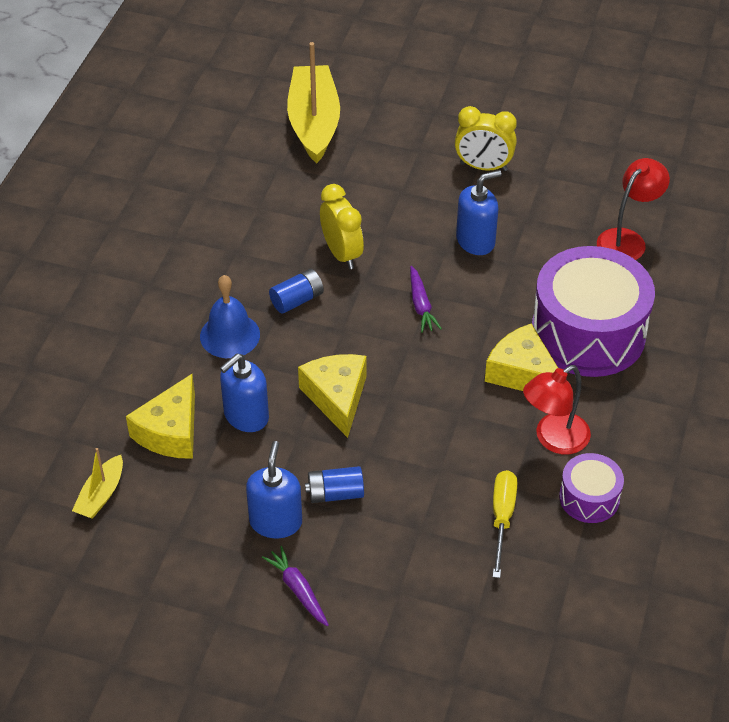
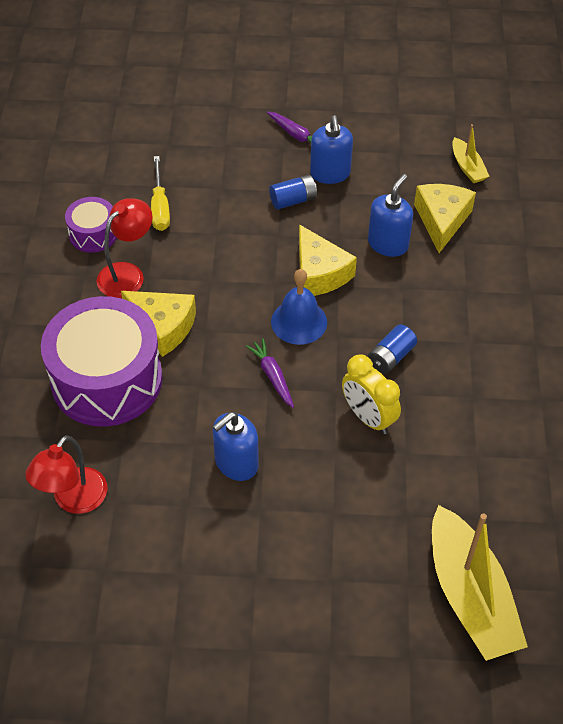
camera: 165 degrees right, 5 degrees up
yellow boat [72,448,123,519] -> yellow boat turned 150 degrees clockwise [452,124,489,183]
blue bell [200,275,260,358] -> blue bell moved to [271,269,327,345]
yellow clock [455,106,517,171] -> none

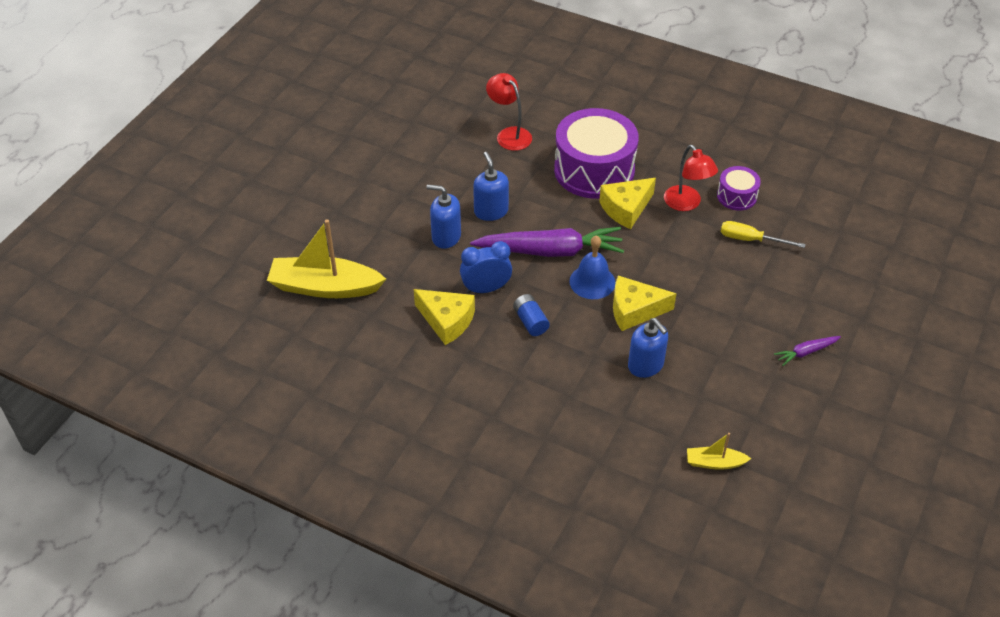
camera: 115 degrees right, 5 degrees down
purple carrot [246,338,294,408] -> purple carrot [470,227,624,257], size x2.22
blue battery [269,175,317,210] -> none
blue soap dispenser [310,116,353,184] -> blue soap dispenser moved to [426,185,461,249]
yellow clock [342,355,401,434] -> blue clock [460,241,512,294]
yellow cheese [414,184,476,253] -> yellow cheese moved to [414,289,475,345]

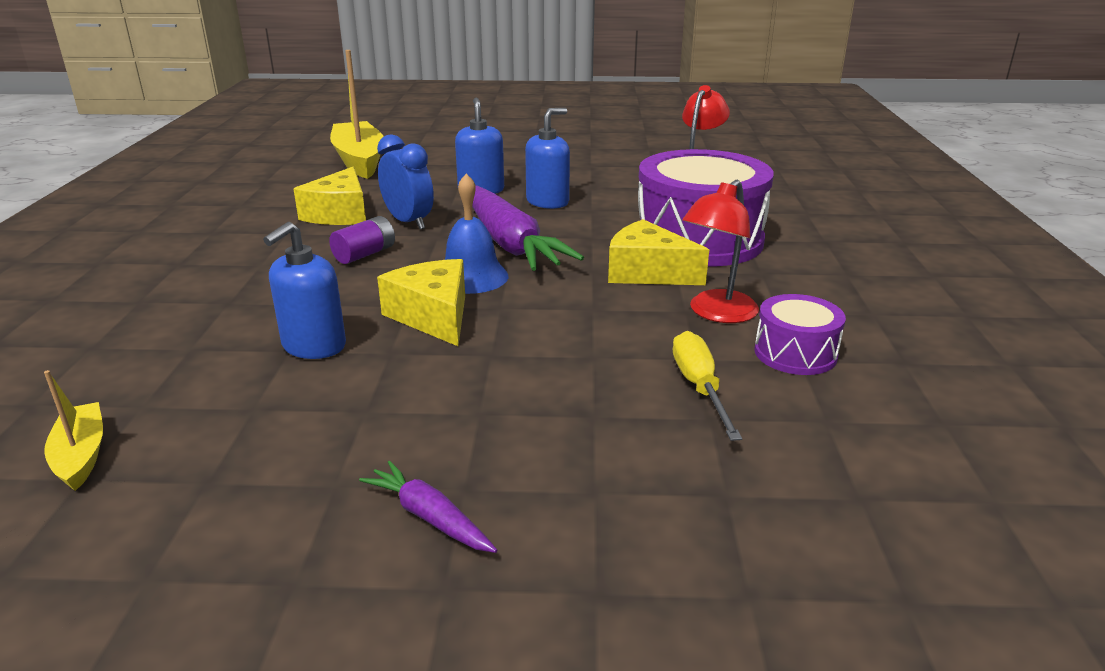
camera: 65 degrees right, 20 degrees down
blue battery [513,294,550,336] -> purple battery [329,216,395,264]

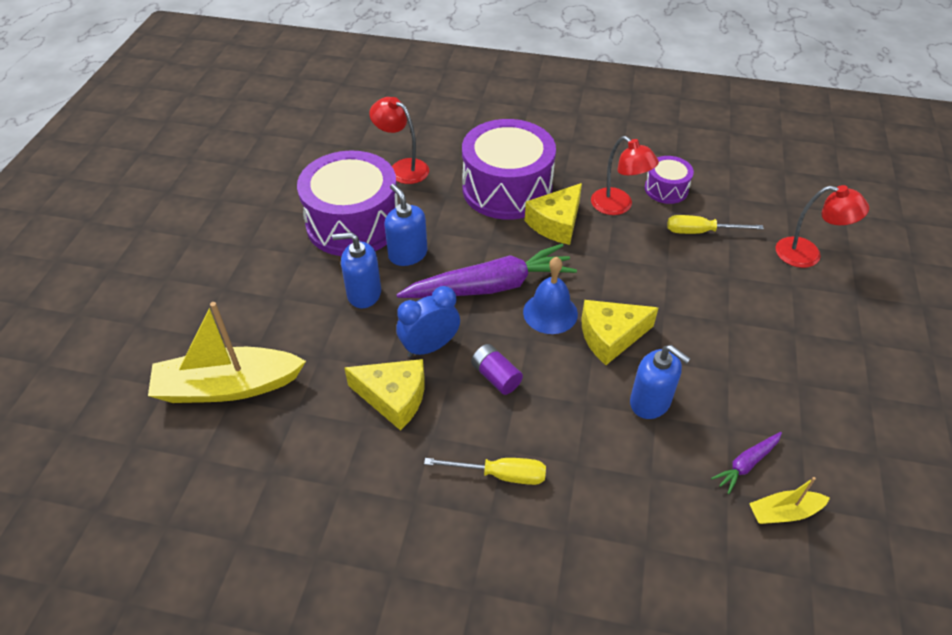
camera: 80 degrees left, 20 degrees up
purple carrot [359,461,497,553] -> purple carrot moved to [711,432,782,494]
none -> purple drum [297,150,398,256]
none -> yellow screwdriver [424,458,546,485]
none -> red lamp [776,185,869,268]

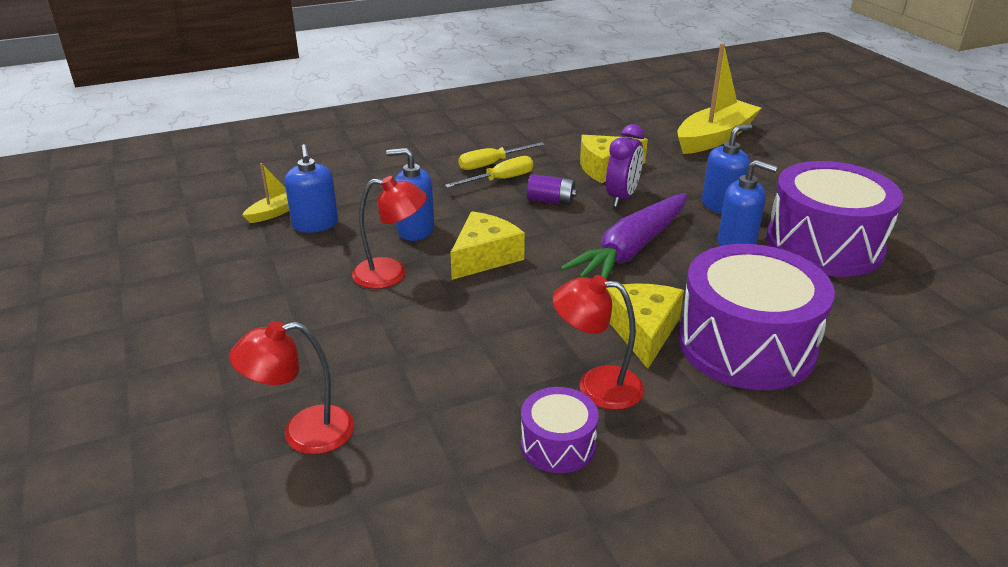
camera: 145 degrees right, 15 degrees down
red lamp [369,97,429,184] -> red lamp moved to [352,176,427,289]
blue clock [396,286,460,357] -> purple clock [606,124,644,207]
blue bell [523,257,578,334] -> none
yellow screwdriver [667,215,764,234] -> yellow screwdriver moved to [445,156,533,188]
purple carrot [711,432,782,494] -> blue soap dispenser [285,144,338,233]

